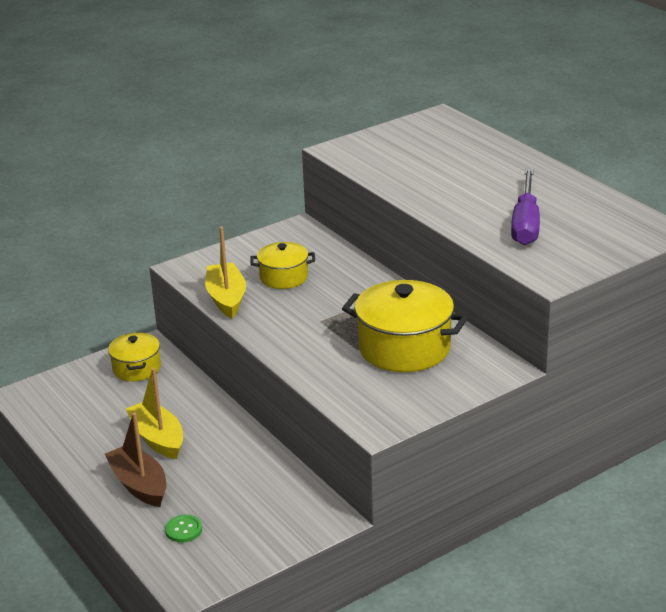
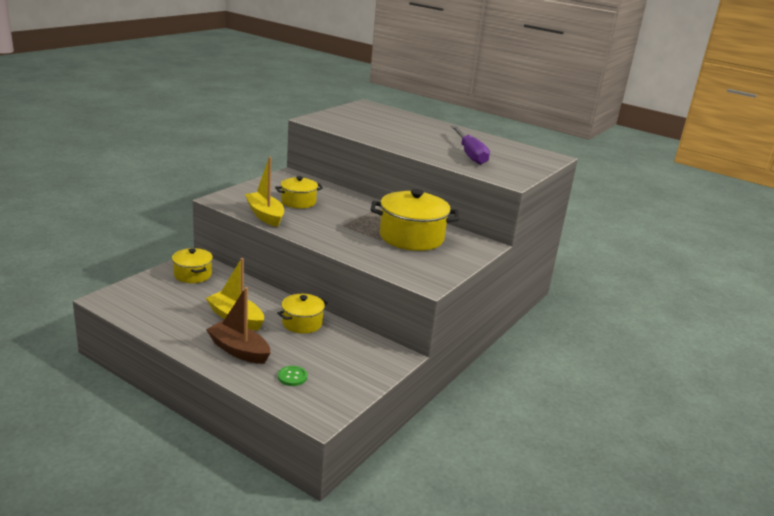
camera: 25 degrees left, 5 degrees down
none -> yellow pot [277,294,328,334]

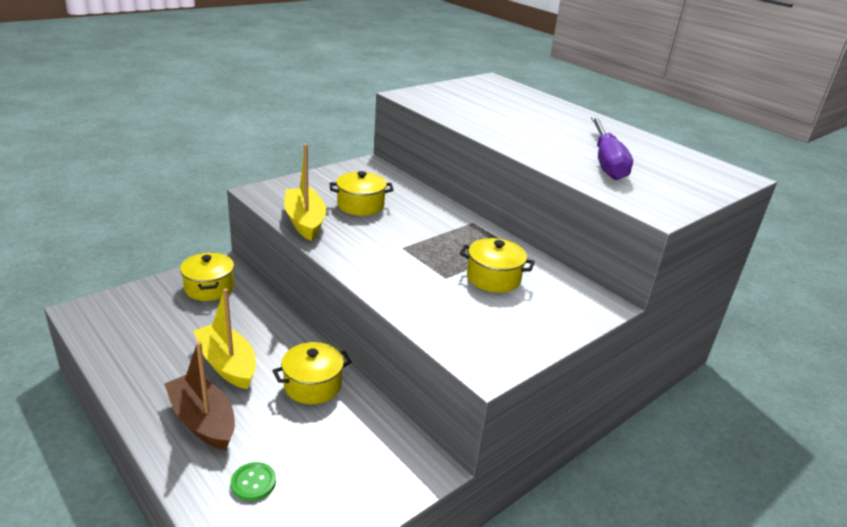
camera: 15 degrees right, 5 degrees up
yellow pot [371,189,459,251] -> yellow pot [460,238,535,293], size x0.57

